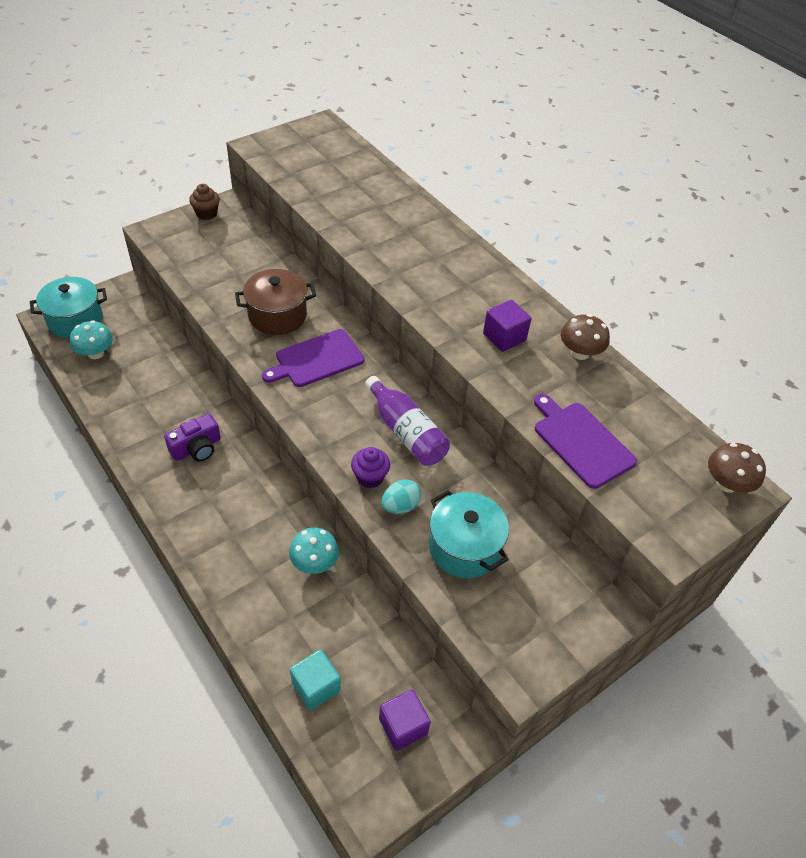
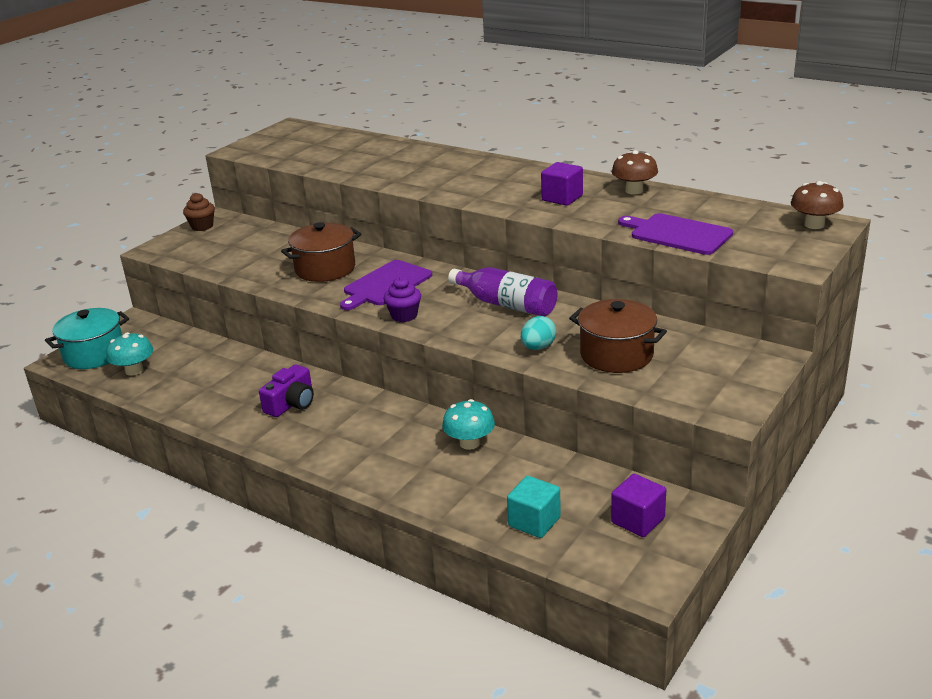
camera: 15 degrees left, 20 degrees down
purple cupcake [351,447,390,488] -> purple cupcake moved to [384,276,421,322]
turquoise pot [429,490,509,578] -> brown pot [569,299,667,373]

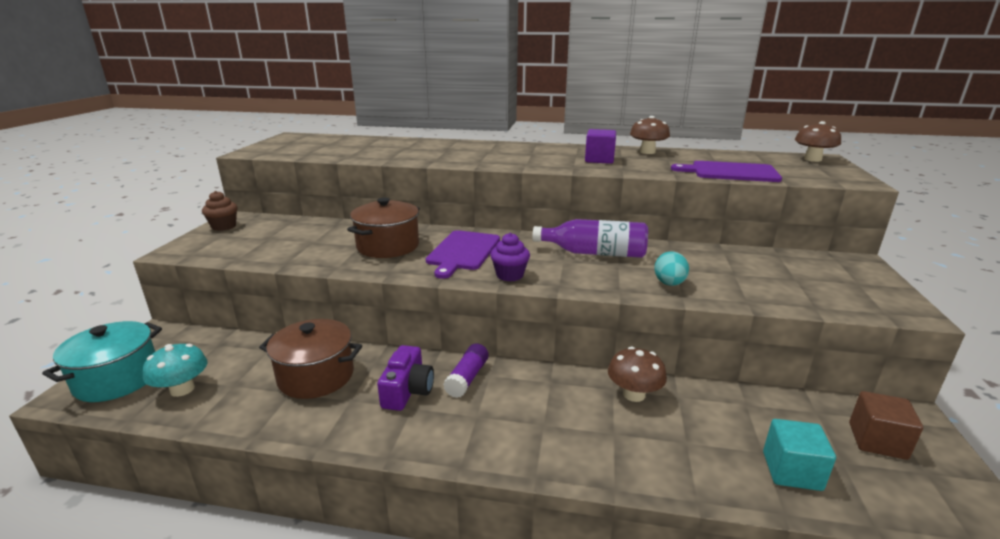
camera: 25 degrees left, 5 degrees down
turquoise mushroom [442,399,495,450] -> brown mushroom [608,347,667,402]
brown pot [569,299,667,373] -> brown pot moved to [259,319,362,399]
purple cube [611,474,666,537] -> brown cube [849,391,923,460]
none -> purple glue stick [443,343,489,398]

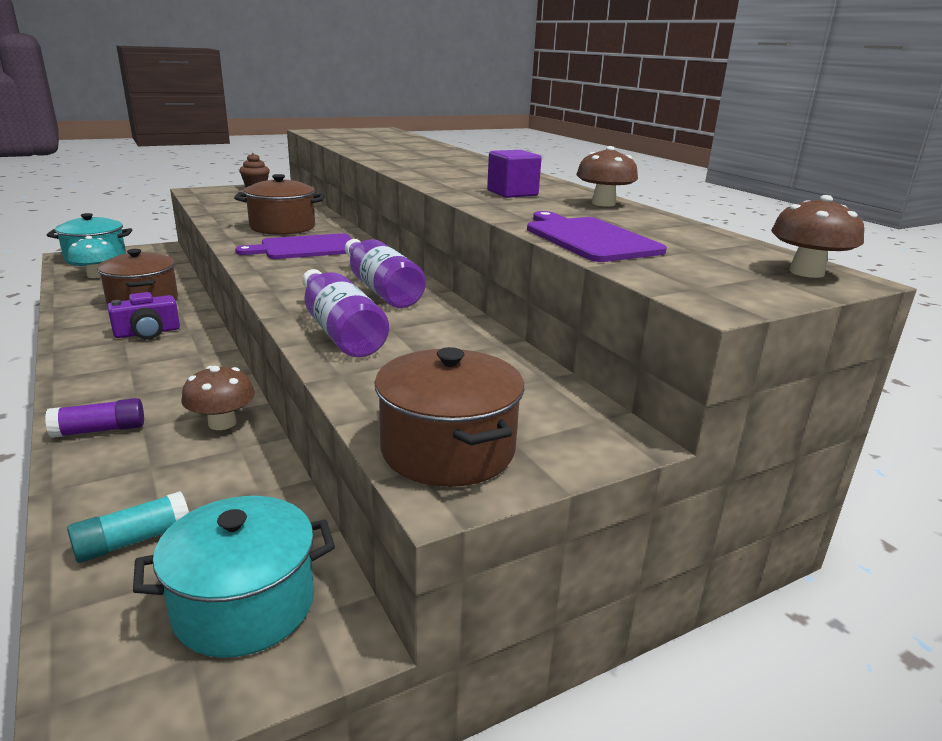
camera: 50 degrees right, 0 degrees up
purple glue stick [443,343,489,398] -> purple glue stick moved to [45,398,144,438]
purple cupcake [490,233,530,281] -> none
turquoise egg [654,251,689,286] -> purple bottle [302,269,389,357]
turquoise cube [763,419,836,491] -> turquoise glue stick [67,491,189,563]
brown cube [849,391,923,460] -> turquoise pot [133,496,335,658]
none -> brown pot [375,347,525,487]

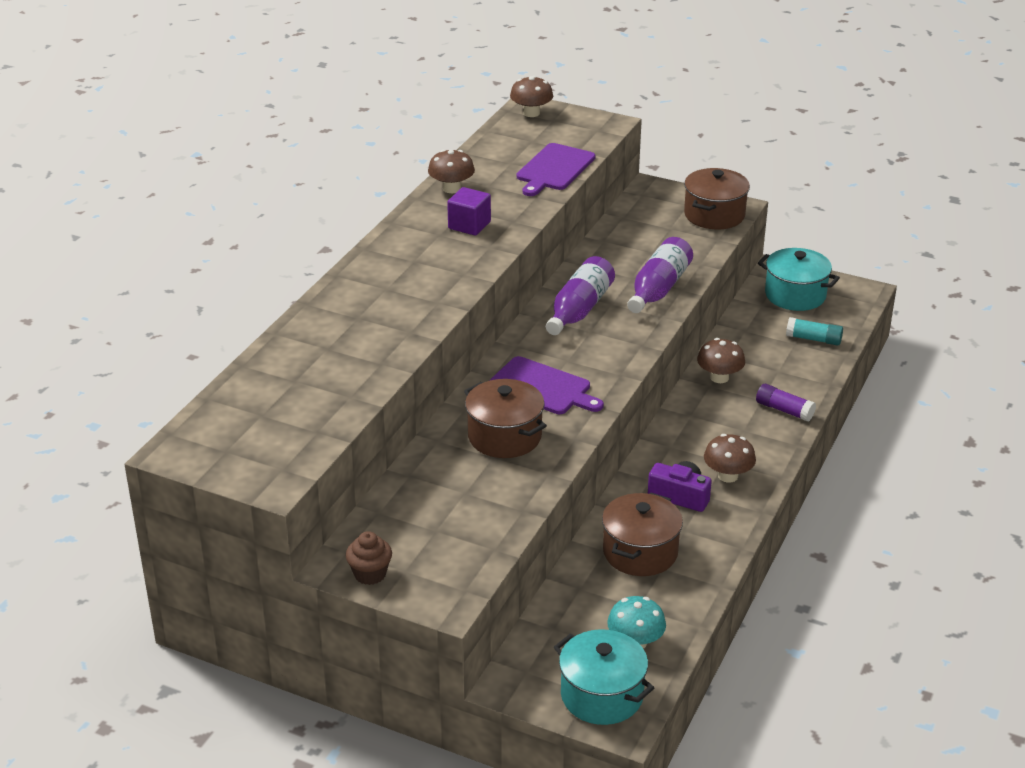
camera: 125 degrees left, 10 degrees up
none -> brown mushroom [704,434,756,483]

